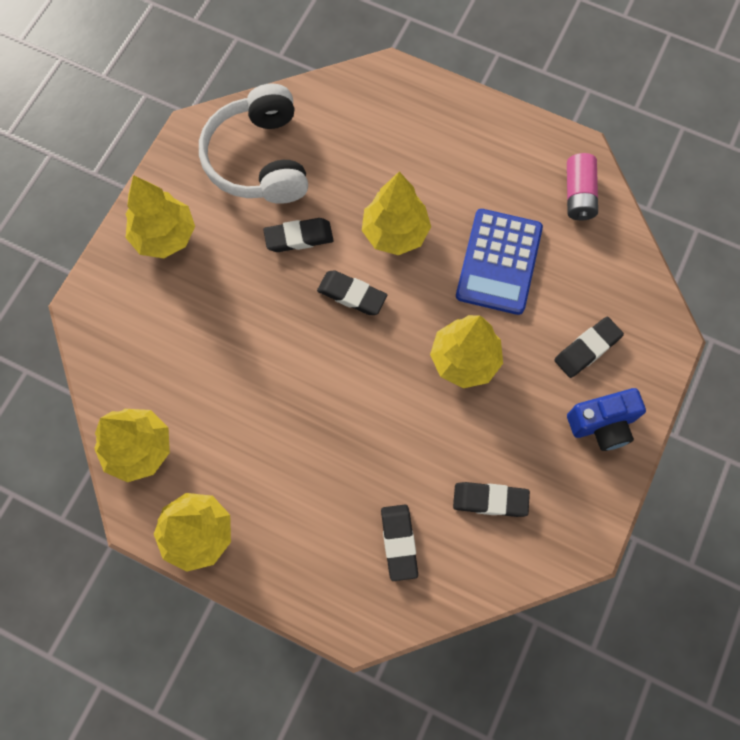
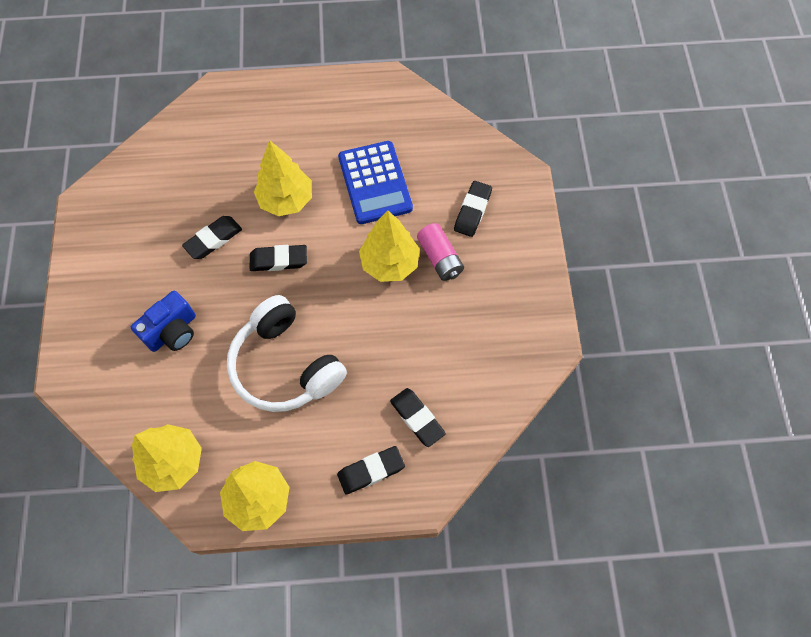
camera: 30 degrees left, 5 degrees down
yellow tree [126,175,195,258] -> none
white headphones [199,83,308,204] -> white headphones moved to [227,295,347,412]
black eraser [453,482,530,517] -> black eraser moved to [337,446,405,495]
pink battery [567,153,598,220] -> pink battery moved to [417,223,464,281]
blue camera [567,388,646,451] -> blue camera moved to [131,291,196,352]

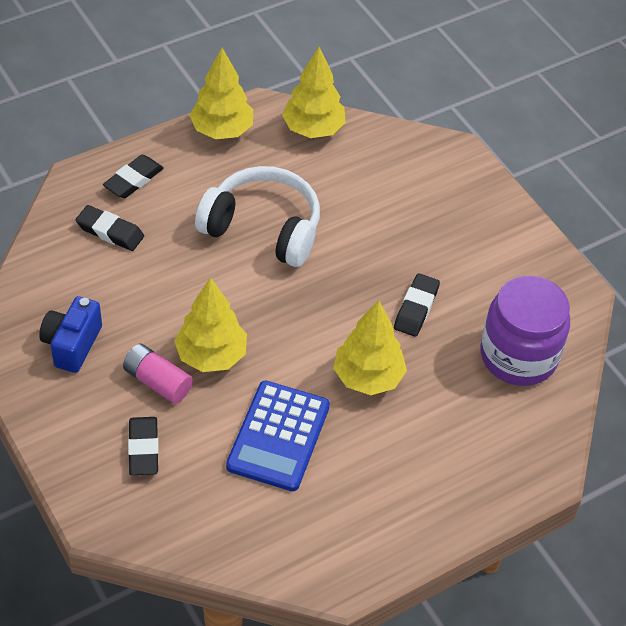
camera: 150 degrees right, 15 degrees down
blue camera [131,291,196,352] -> blue camera moved to [39,296,102,373]
black eraser [250,245,307,271] -> none
blue calculator [338,141,413,224] -> blue calculator turned 120 degrees counterclockwise [226,380,330,491]
none -> purple jar [480,276,570,386]

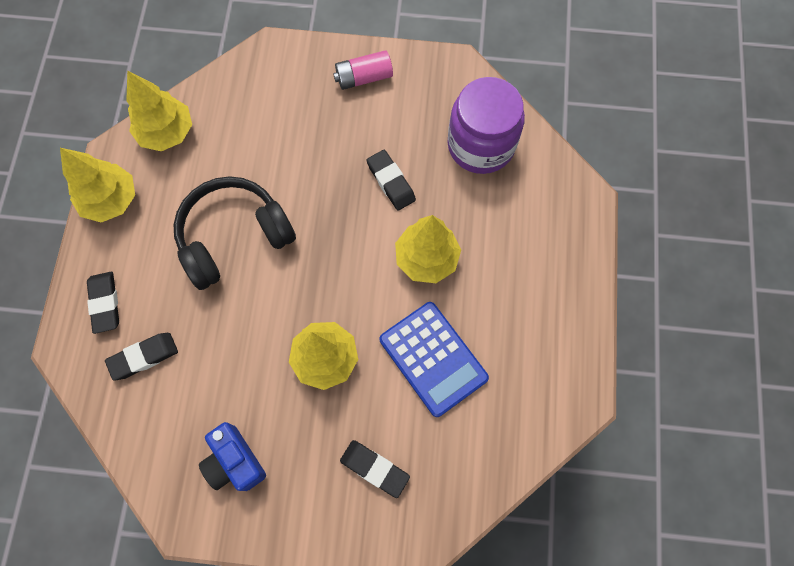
camera: 50 degrees left, 20 degrees up
pink battery [123,344,193,404] -> pink battery moved to [333,50,393,90]
white headphones [195,166,320,267] -> black headphones [174,176,296,290]

